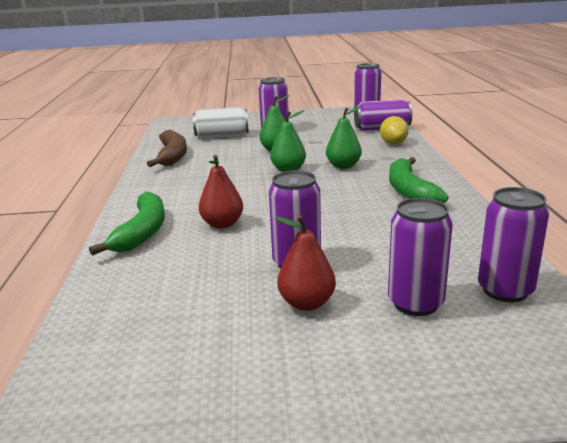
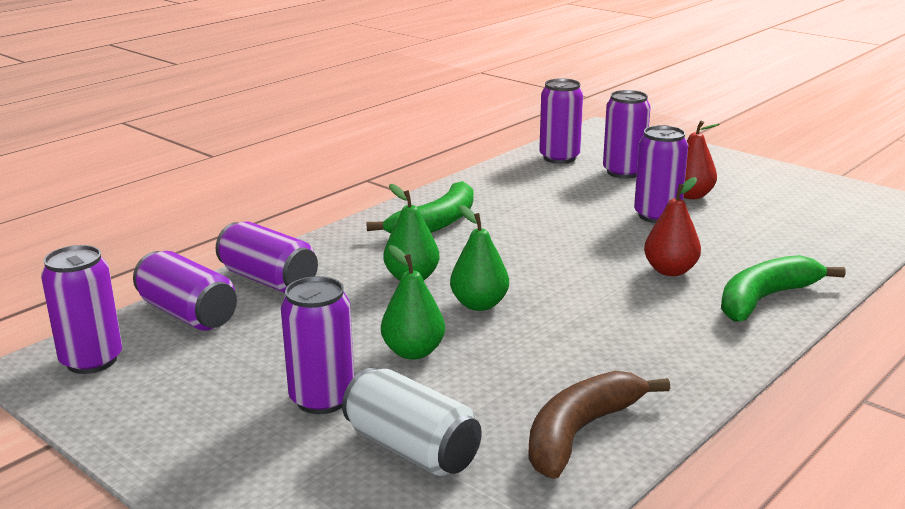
camera: 135 degrees left, 0 degrees up
yellow lemon [380,116,409,145] -> purple can [216,221,318,293]

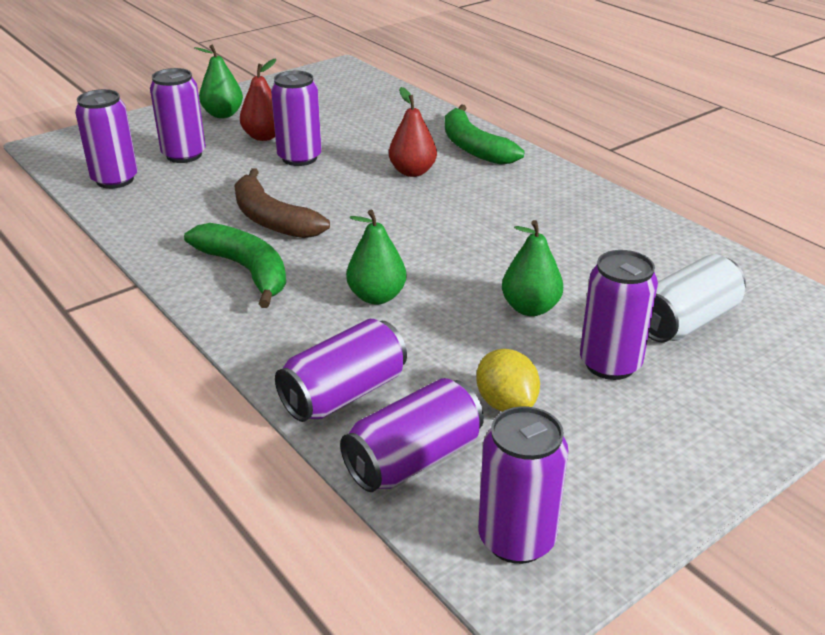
camera: 80 degrees left, 10 degrees up
green pear [450,205,509,311] -> green pear moved to [194,45,243,118]
brown banana [528,371,670,479] -> brown banana moved to [234,168,330,238]
none -> yellow lemon [476,349,540,412]

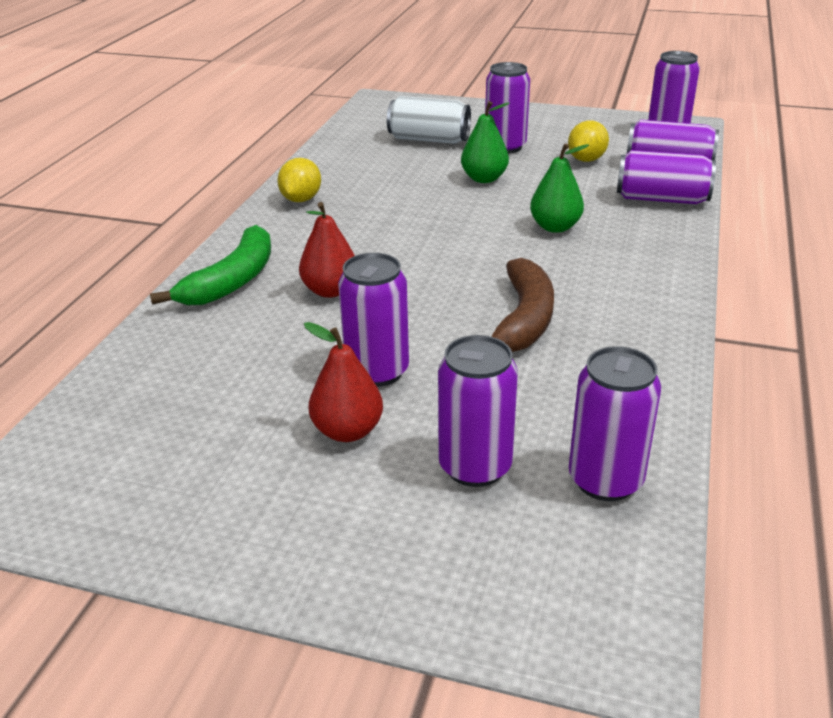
camera: 125 degrees left, 0 degrees up
green banana [184,223,286,308] -> none
green pear [194,45,243,118] -> none
none -> yellow lemon [277,158,321,202]

